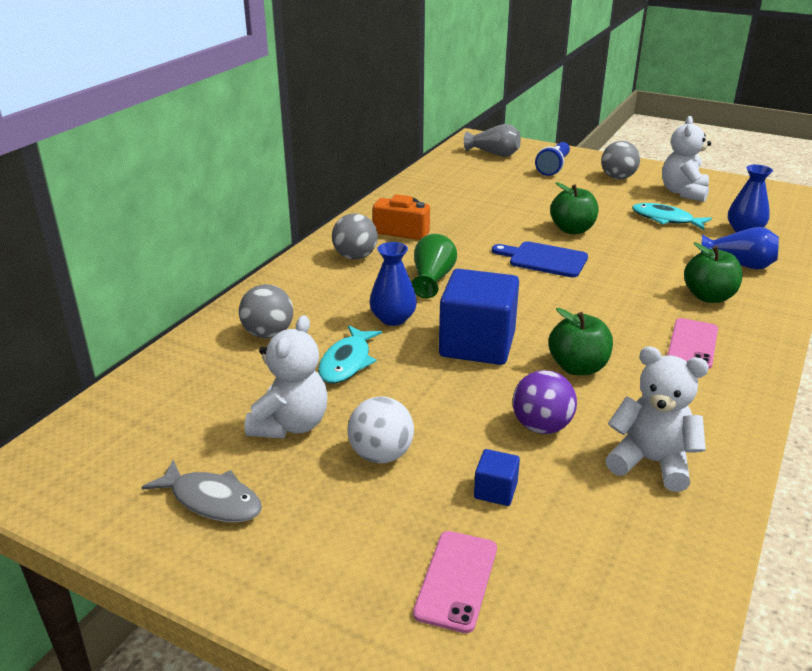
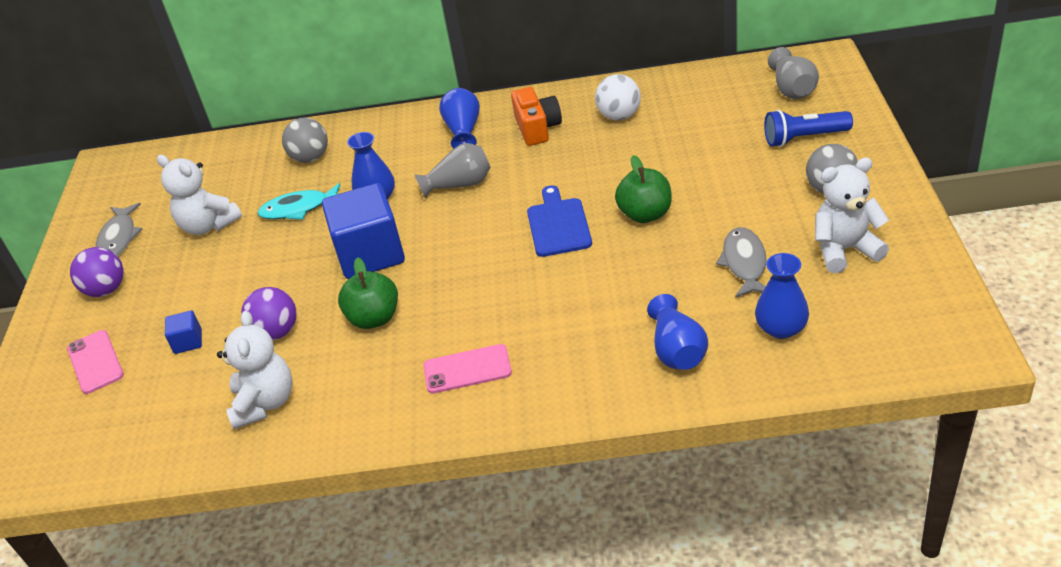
camera: 65 degrees right, 10 degrees up
white teddy bear [245,315,327,438] -> white teddy bear turned 45 degrees clockwise [157,155,242,235]
grey ball [332,213,378,260] -> blue vase [439,88,480,149]
white ball [347,396,414,463] -> white ball moved to [595,74,641,120]
green vase [411,234,457,298] -> grey vase [414,143,490,199]
pink phone [413,531,497,633] -> pink phone turned 75 degrees clockwise [67,330,124,394]
turquoise fish [632,203,712,230] -> grey fish [716,227,767,298]
green apple [684,242,743,303] -> none
none -> purple ball [70,247,123,297]

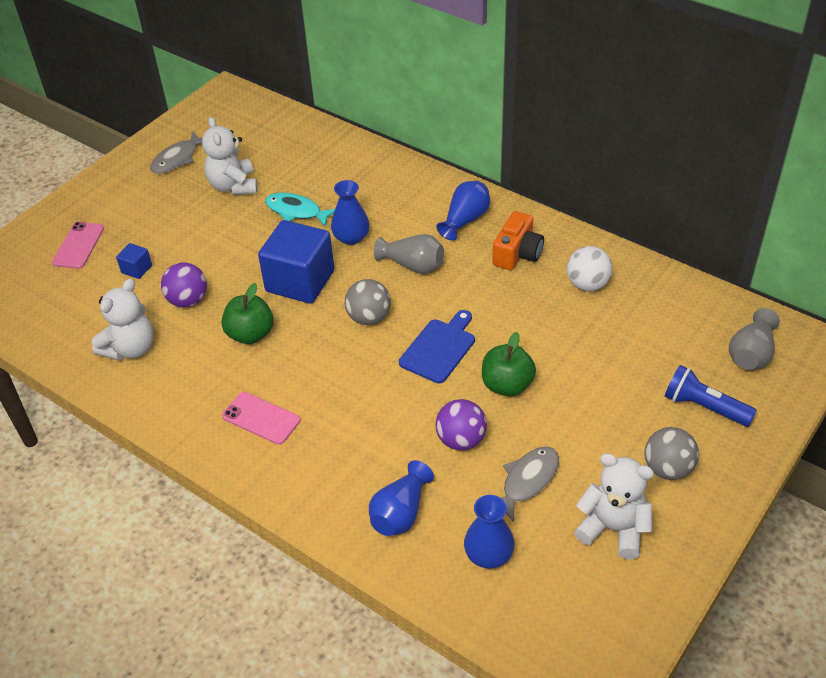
camera: 35 degrees right, 5 degrees up
purple ball [70,247,123,297] -> purple ball moved to [436,399,487,451]
grey ball [282,117,328,163] -> grey ball moved to [345,279,391,325]

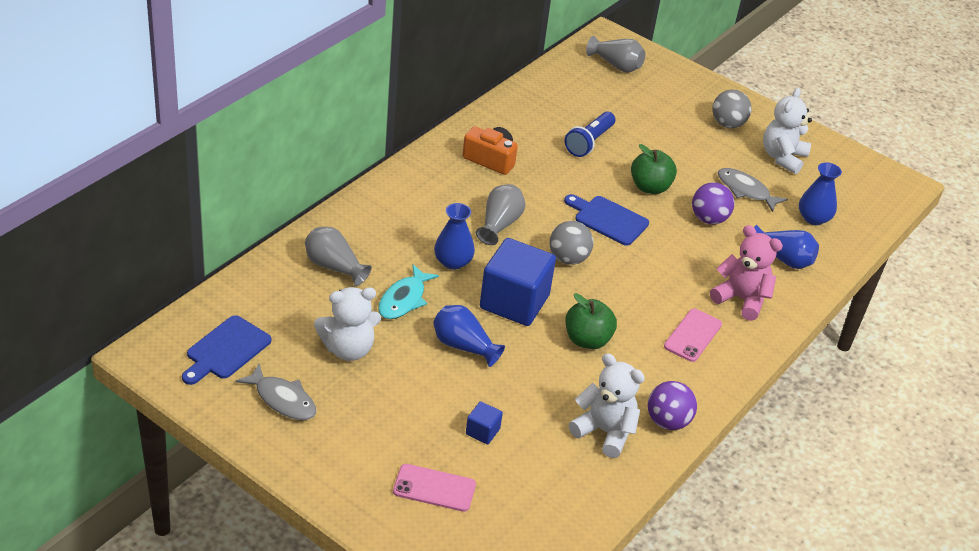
camera: 95 degrees left, 5 degrees down
purple ball [161,263,207,307] -> purple ball moved to [648,381,697,430]
blue vase [436,181,490,241] -> blue vase moved to [433,305,505,367]
white ball [567,246,613,291] -> none
blue flashlight [665,365,757,427] -> blue flashlight moved to [564,112,616,157]
none -> blue cutting board [182,315,271,385]
none -> grey vase [305,227,372,286]
none -> pink teddy bear [710,225,783,321]

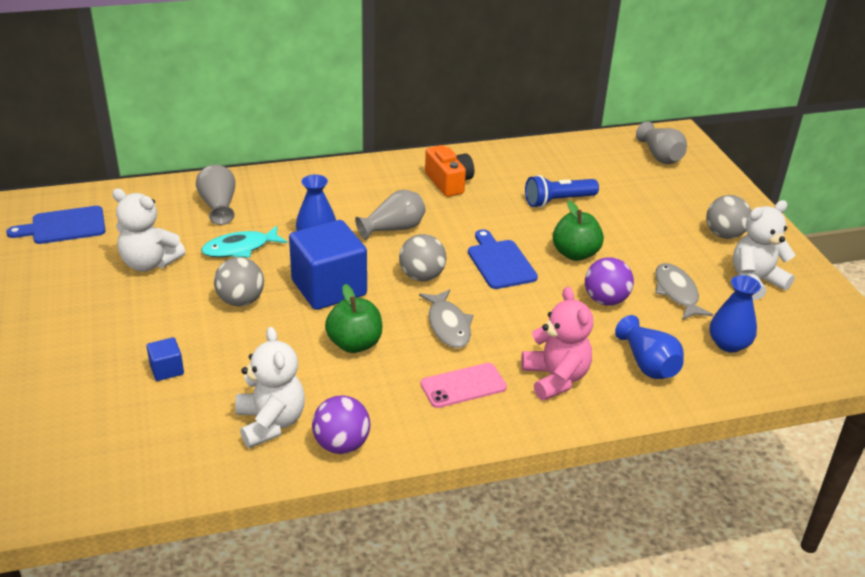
camera: 40 degrees right, 5 degrees down
grey fish [235,364,316,420] -> grey fish moved to [419,289,473,348]
pink phone [393,464,476,512] -> none
blue vase [433,305,505,367] -> grey ball [214,257,264,307]

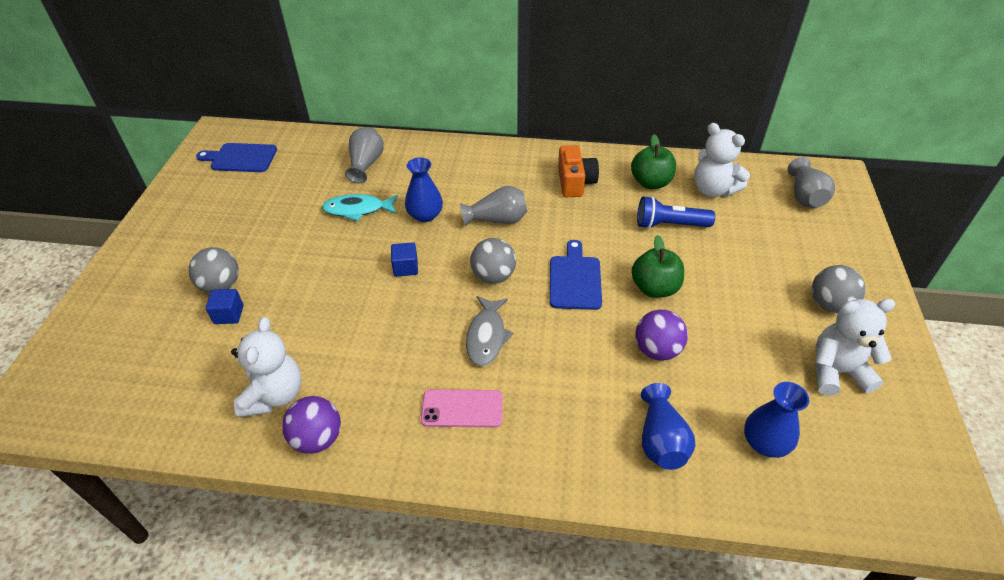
camera: 25 degrees right, 10 degrees up
white teddy bear [112,188,185,271] -> white teddy bear moved to [694,123,750,197]
grey ball [214,257,264,307] -> grey ball moved to [188,247,239,293]
blue cube [289,220,367,310] -> blue cube [391,242,418,277], size x0.44
green apple [325,284,382,353] -> green apple moved to [631,134,676,189]
pink teddy bear [521,287,593,401] -> none
grey fish [655,263,713,320] -> none

